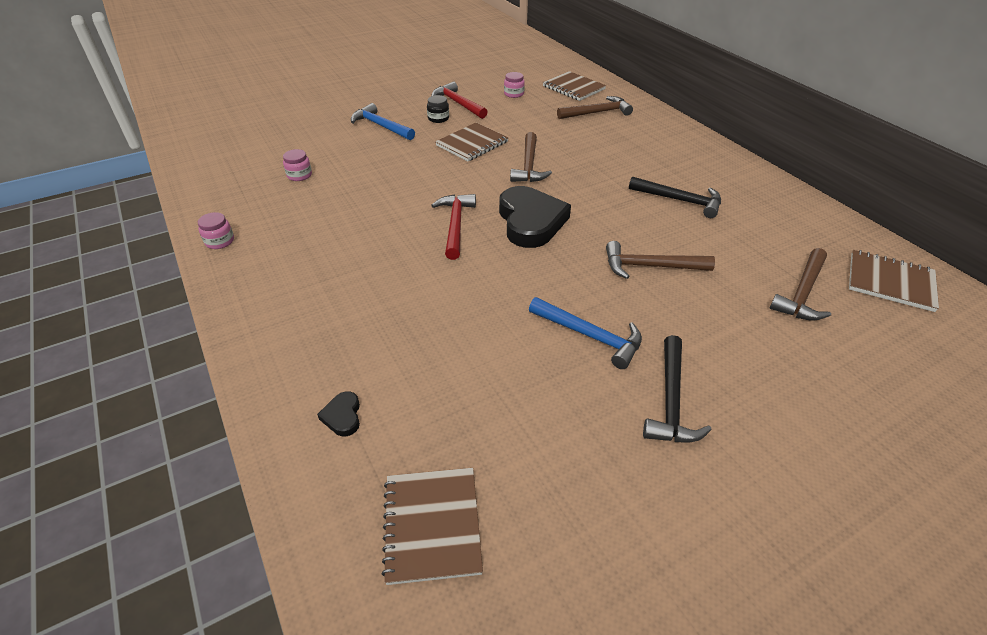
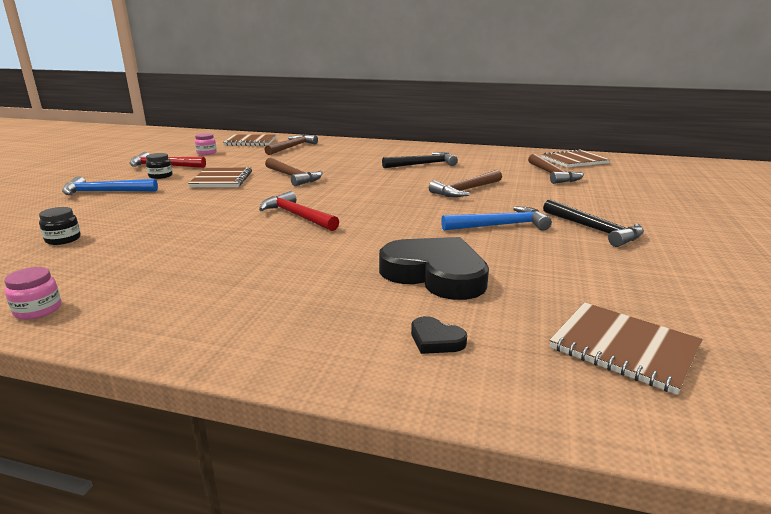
camera: 45 degrees left, 20 degrees down
pink jar [283,149,312,181] -> black jar [39,207,81,245]
black heart [499,186,571,248] -> black heart moved to [379,237,489,300]

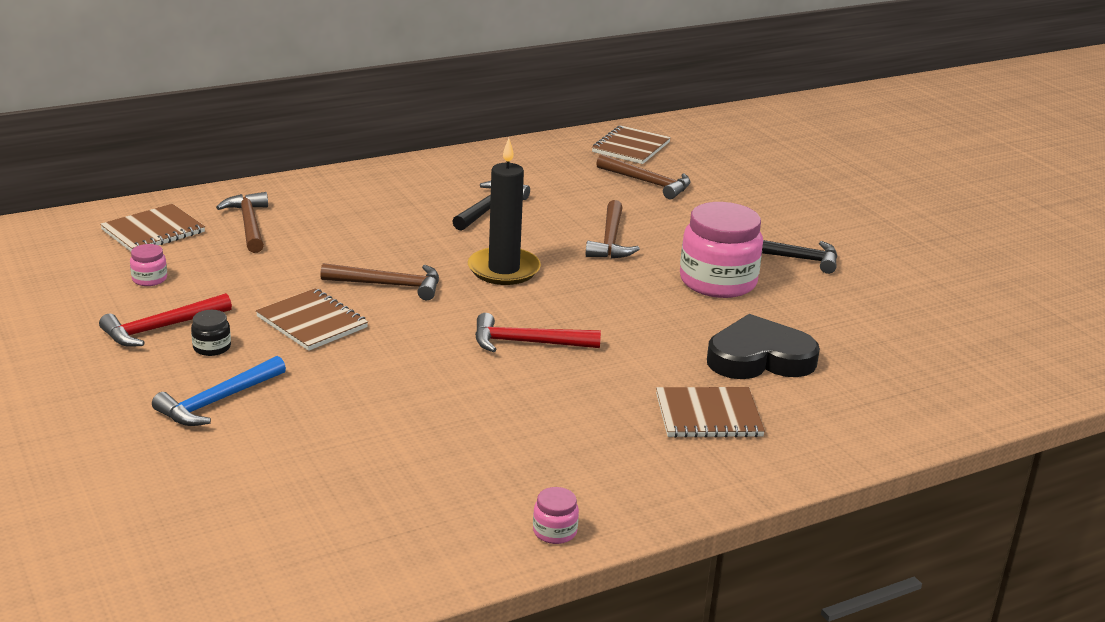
camera: 45 degrees left, 5 degrees up
black jar [39,207,81,245] -> none
black heart [411,316,467,354] -> none
blue hammer [441,207,552,231] -> pink jar [680,202,763,298]
brown notebook [549,302,703,395] -> brown notebook moved to [656,387,765,438]
none -> black candle [468,138,541,285]

